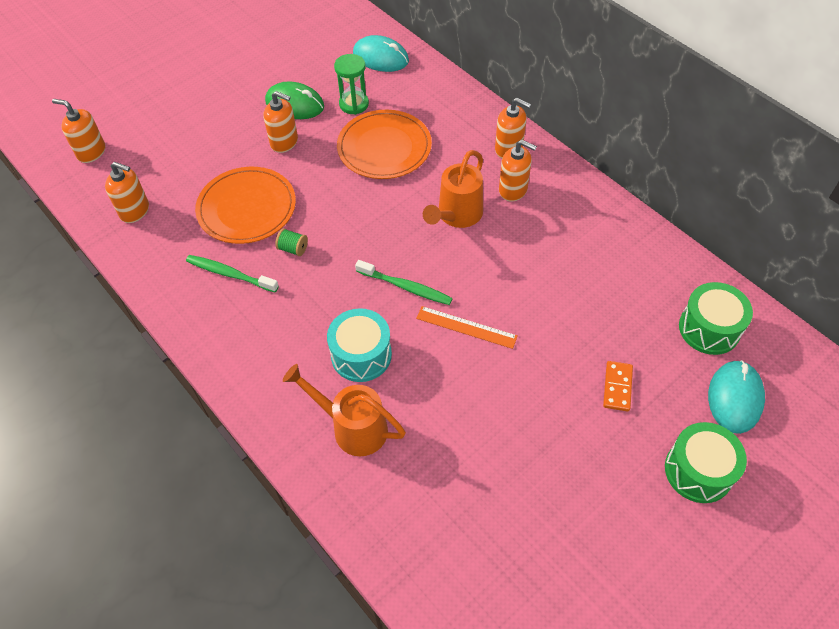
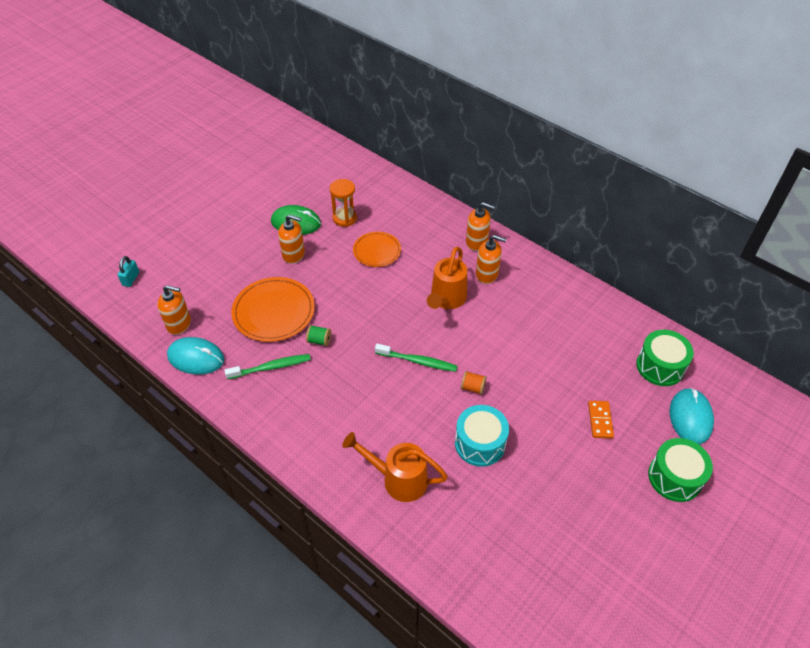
camera: 10 degrees left, 5 degrees down
orange soap dispenser [52,99,105,163] -> turquoise padlock [118,256,139,287]
green toothbrush [186,255,279,293] -> green toothbrush turned 150 degrees clockwise [224,354,311,379]
turquoise drum [327,308,392,382] -> turquoise drum moved to [455,405,509,467]
green hourglass [334,54,369,115] -> orange hourglass [330,179,357,227]
orange plate [337,110,432,179] -> orange plate [353,232,401,267], size x0.62
turquoise mouse [353,35,409,72] -> turquoise mouse moved to [167,337,224,375]
orange ruler [416,306,518,349] -> orange spool [461,371,487,395]

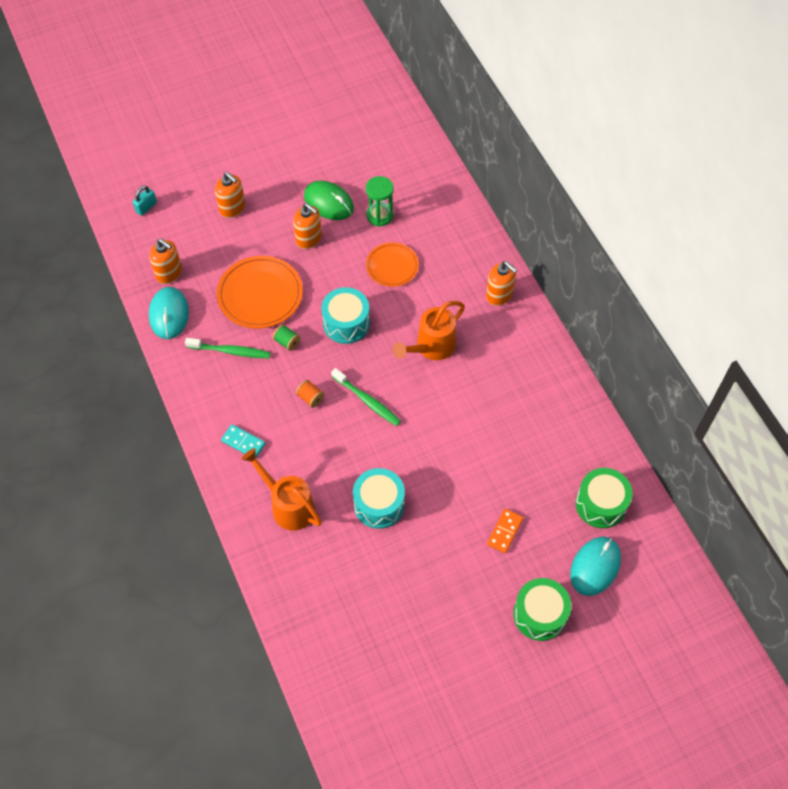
camera: 25 degrees right, 10 degrees up
turquoise mouse [167,337,224,375] -> turquoise mouse turned 45 degrees clockwise [149,287,189,339]
orange hourglass [330,179,357,227] -> green hourglass [366,176,393,227]
orange spool [461,371,487,395] -> orange spool moved to [296,380,324,408]
orange soap dispenser [476,235,506,284] -> orange soap dispenser moved to [215,172,245,218]
none -> turquoise domino [221,424,266,457]
none -> turquoise drum [321,287,370,344]

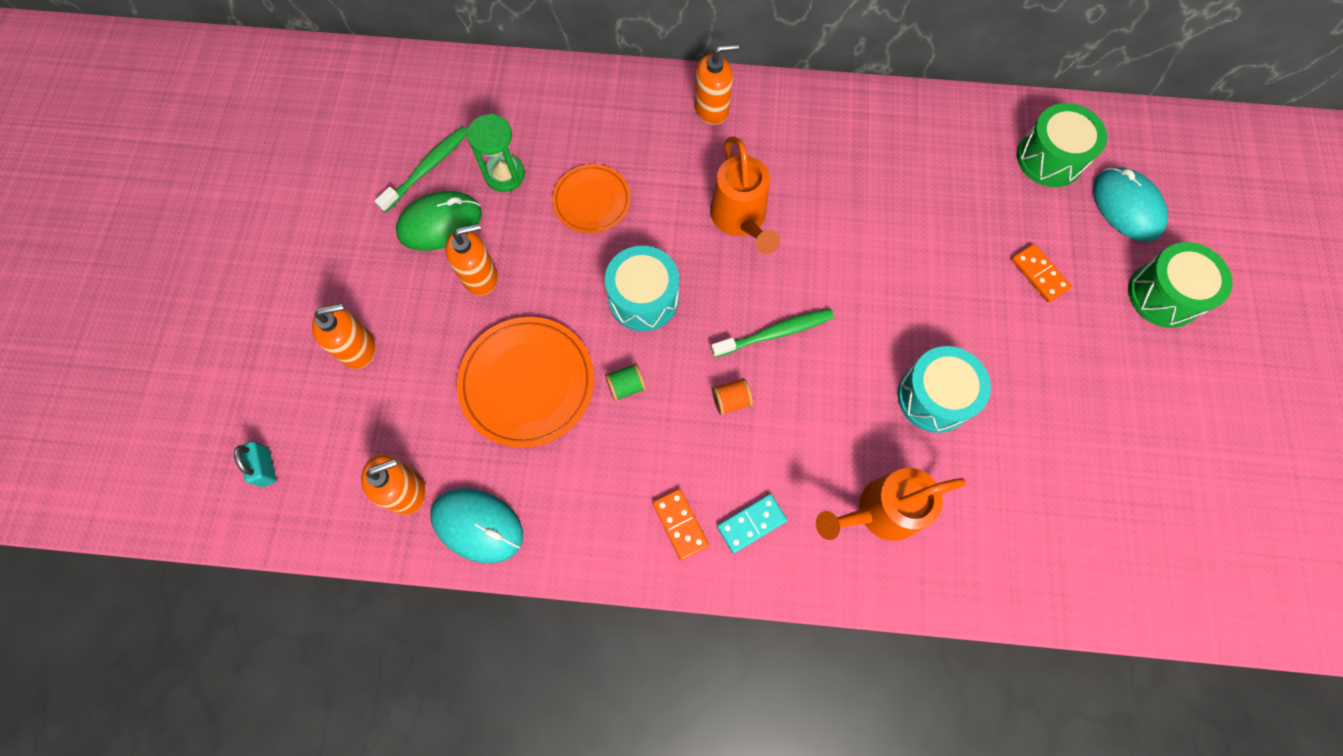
camera: 60 degrees left, 10 degrees up
green toothbrush [185,338,270,359] -> green toothbrush moved to [375,126,467,212]
none -> orange domino [653,489,709,560]

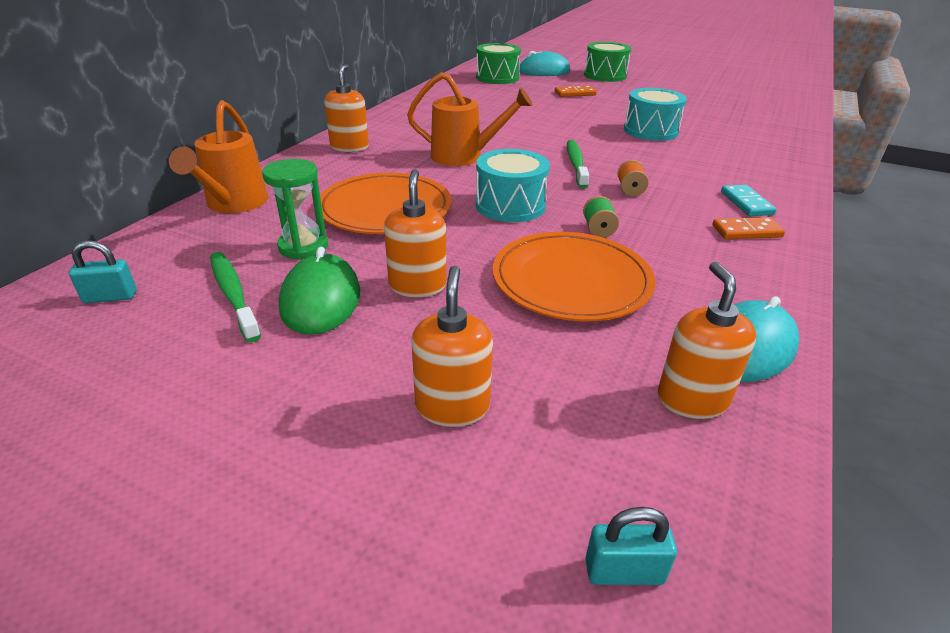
camera: 70 degrees left, 35 degrees down
orange plate [552,164,631,233] -> orange plate [320,173,452,234], size x1.60
orange watering can [816,468,966,541] -> orange watering can moved to [169,100,268,213]
none -> turquoise padlock [69,240,136,303]

